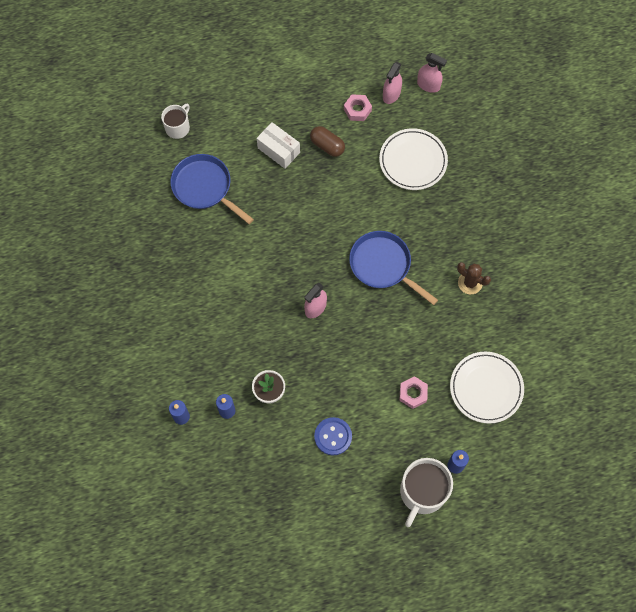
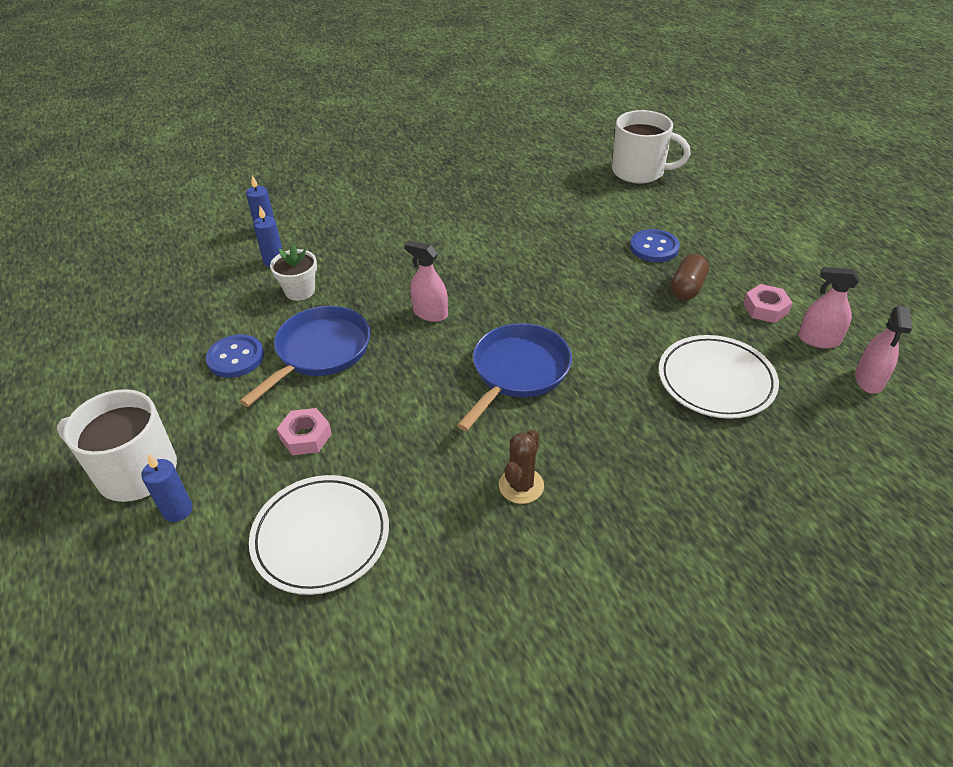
camera: 80 degrees right, 25 degrees down
white mug [161,104,190,139] -> white mug [612,110,690,184], size x1.68
blue pan [170,154,254,224] -> blue pan moved to [239,306,370,407]
white box [257,122,300,169] -> blue button [630,229,680,262]

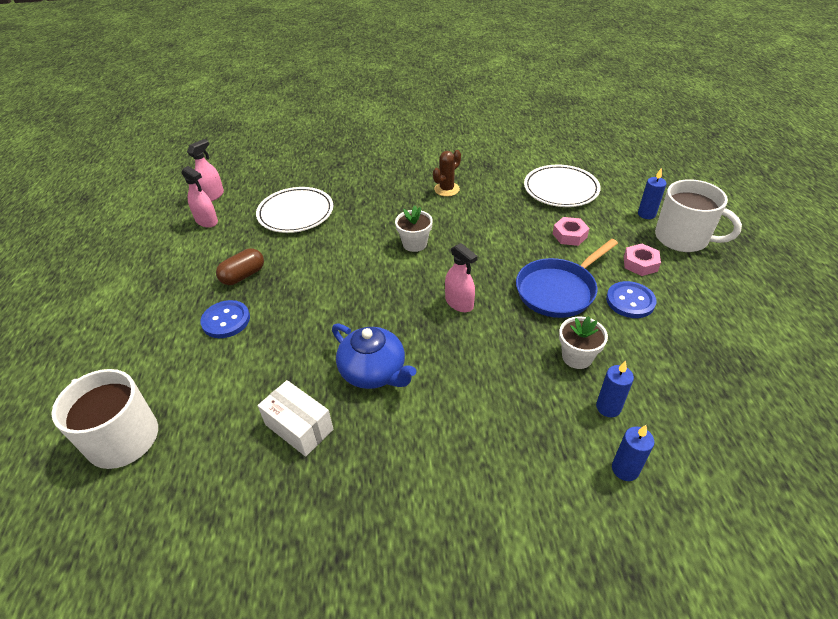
camera: 160 degrees left, 0 degrees up
blue pan [457,323,572,431] -> white flower pot [395,206,433,252]
pink nut [743,284,793,323] -> pink nut moved to [624,244,661,276]
none -> white box [257,380,334,457]
none -> blue teapot [332,324,416,389]

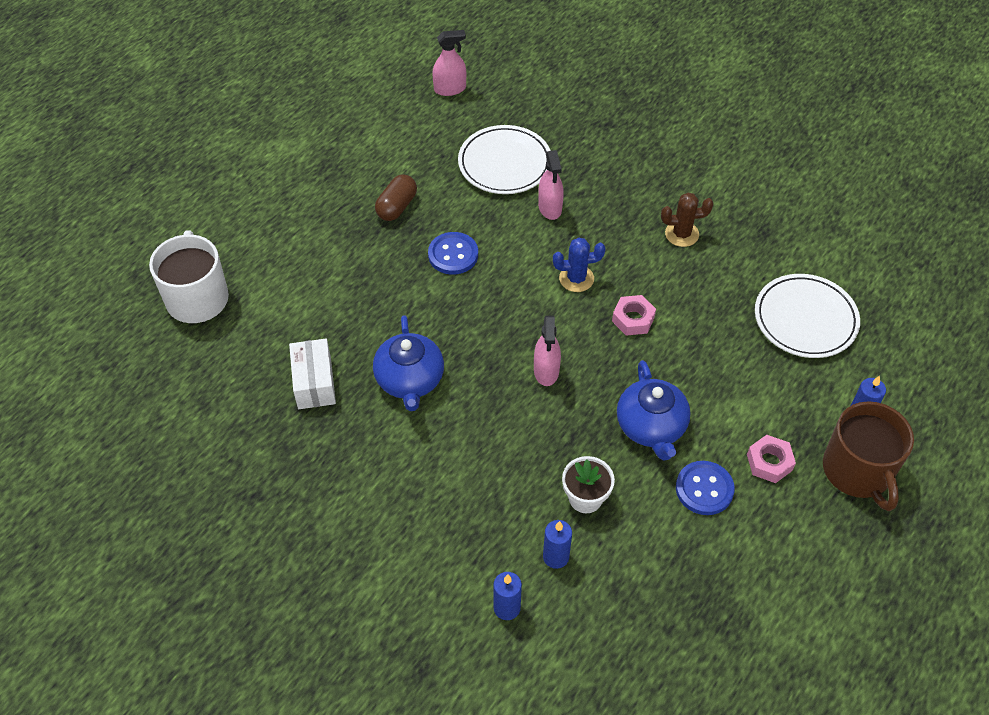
camera: 40 degrees right, 10 degrees up
pink spray bottle [181,166,218,228] -> pink spray bottle moved to [538,150,564,220]
blue button [200,300,250,338] -> blue button moved to [428,232,478,275]
brown capsule [216,248,264,285] -> brown capsule turned 60 degrees counterclockwise [375,174,417,221]
white flower pot [395,206,433,252] -> blue cactus [553,238,606,292]
blue pan [516,239,618,318] -> blue teapot [617,360,691,461]
pink nut [553,217,590,246] -> pink nut moved to [612,295,656,336]
white mug [655,179,742,252] -> brown mug [823,401,914,511]

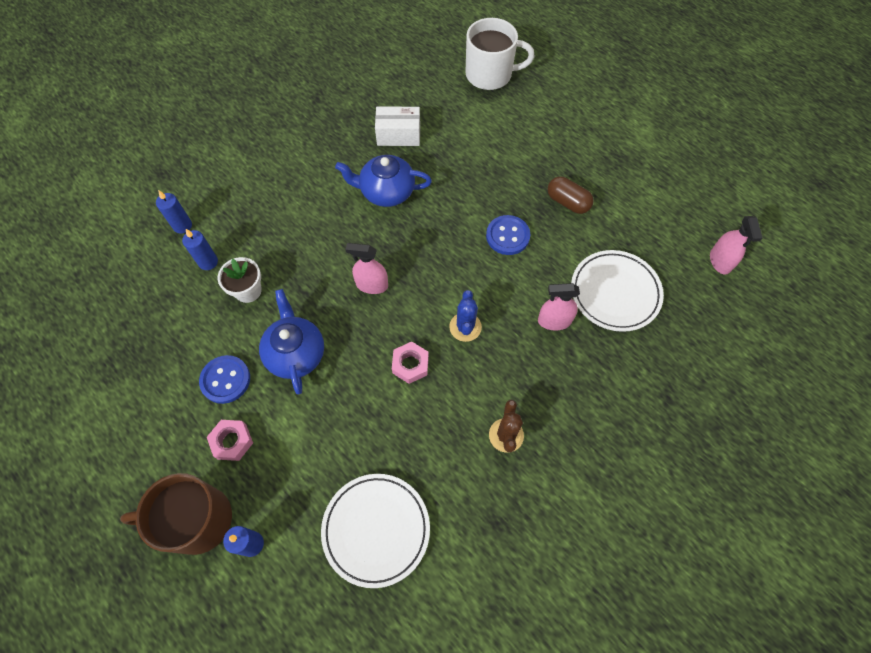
camera: 100 degrees right, 10 degrees up
blue teapot [617,360,691,461] -> blue teapot turned 75 degrees clockwise [259,289,324,394]

